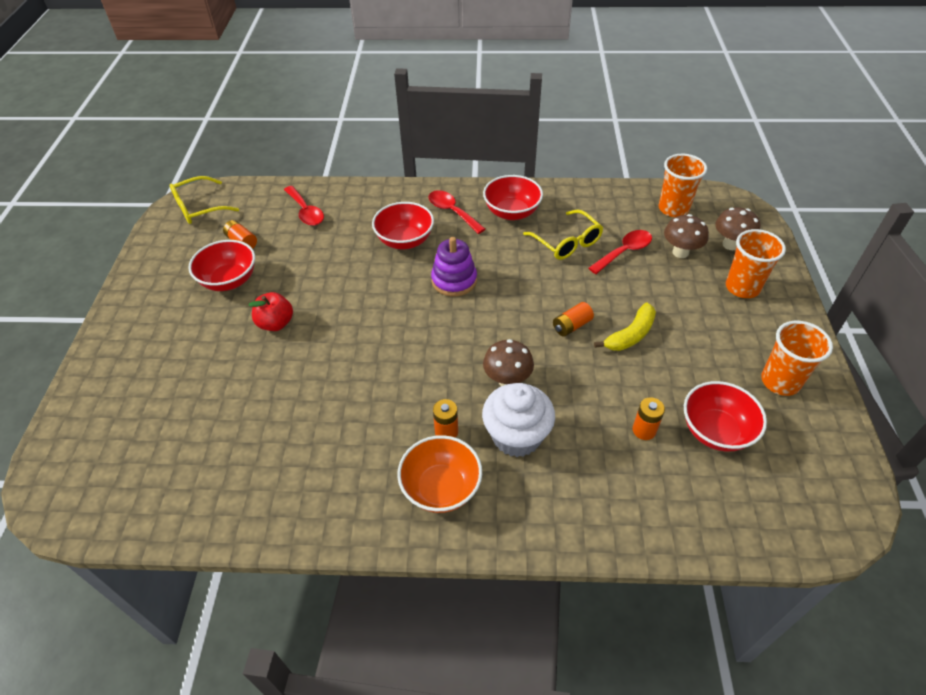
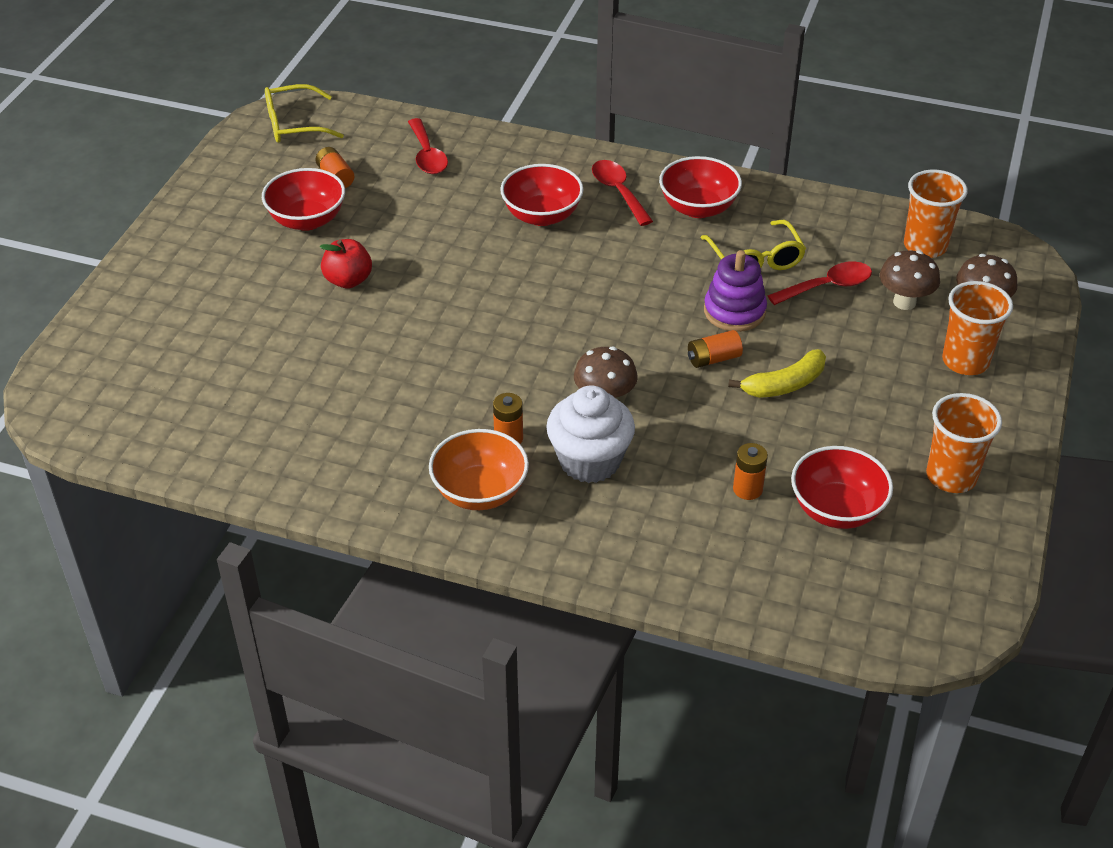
camera: 15 degrees right, 5 degrees down
purple stacking toy [431,237,477,297] -> purple stacking toy moved to [704,250,767,332]

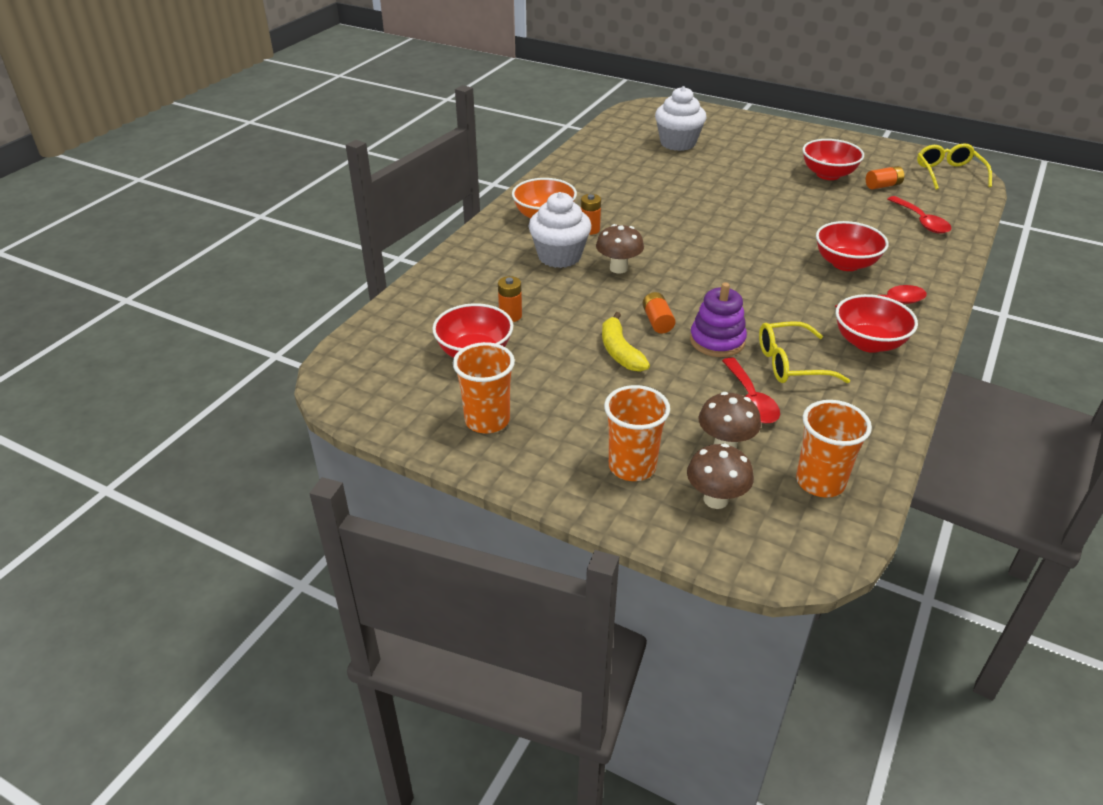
camera: 100 degrees right, 5 degrees down
red apple [320,239,372,289] -> none
red spoon [408,118,448,174] -> red spoon turned 105 degrees counterclockwise [888,196,951,233]
none -> white cupcake [655,86,706,151]

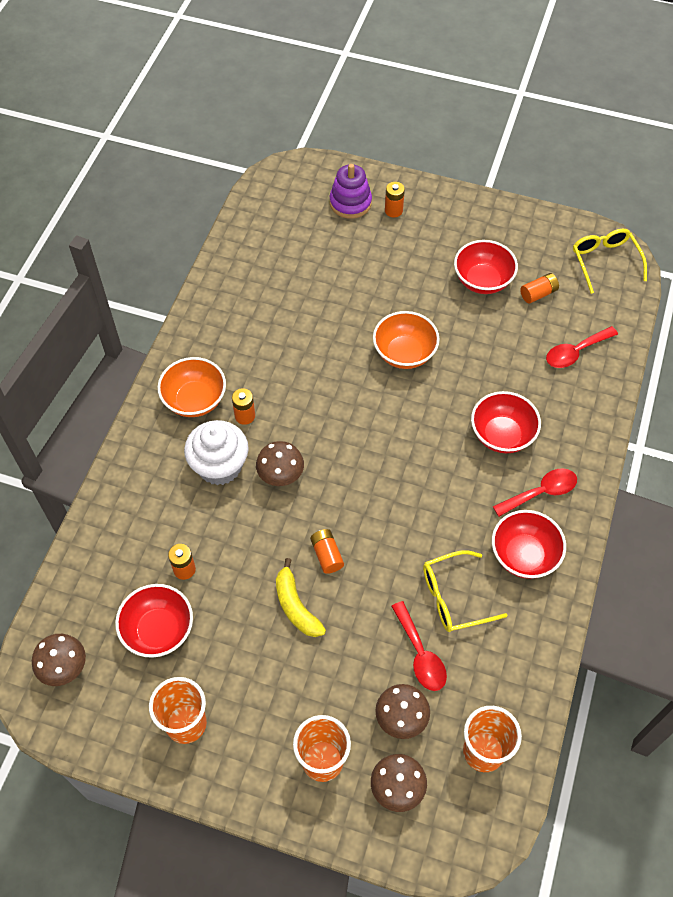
camera: 10 degrees left, 20 degrees up
white cupcake [655,86,706,151] -> none
purple stacking toy [690,282,747,357] -> purple stacking toy moved to [330,164,372,219]
red spoon [888,196,951,233] -> red spoon turned 90 degrees clockwise [546,326,618,368]
none -> brown mushroom [32,634,86,686]
none -> orange bowl [373,311,439,369]
none -> orange battery [385,182,405,217]

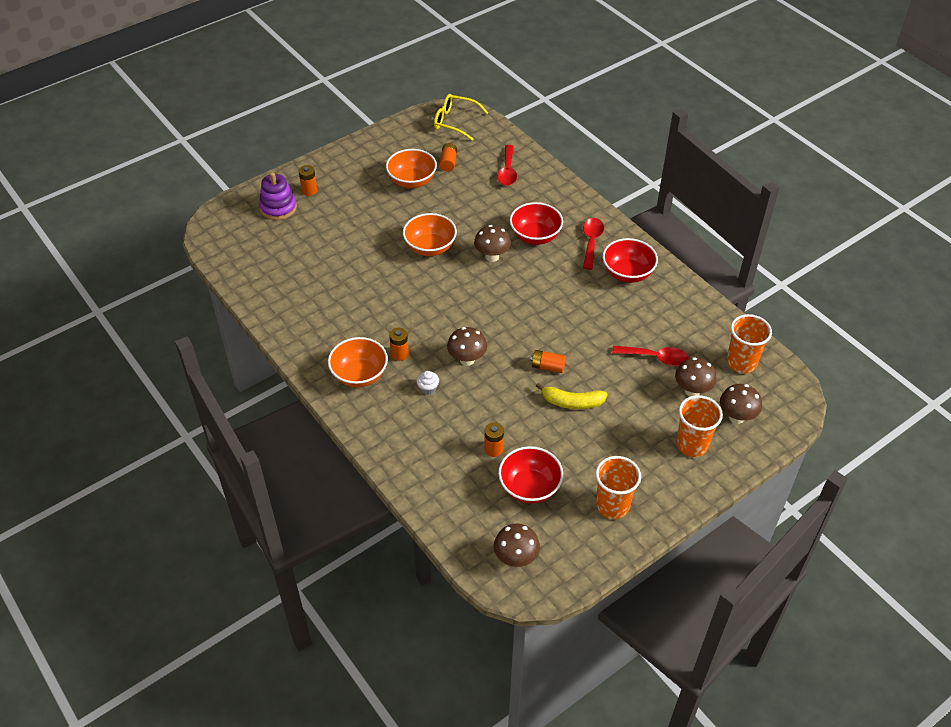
camera: 55 degrees left, 10 degrees down
white cupcake [184,420,249,485] -> white cupcake [416,371,439,395], size x0.42
yellow glasses [423,550,507,632] -> none
red bowl [454,240,518,294] -> orange bowl [386,149,437,188]
none -> brown mushroom [474,225,511,262]

